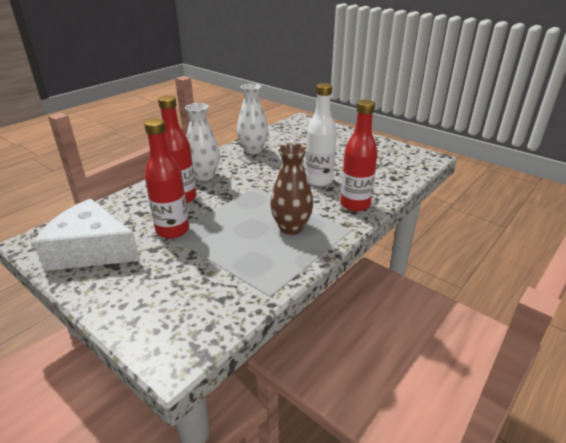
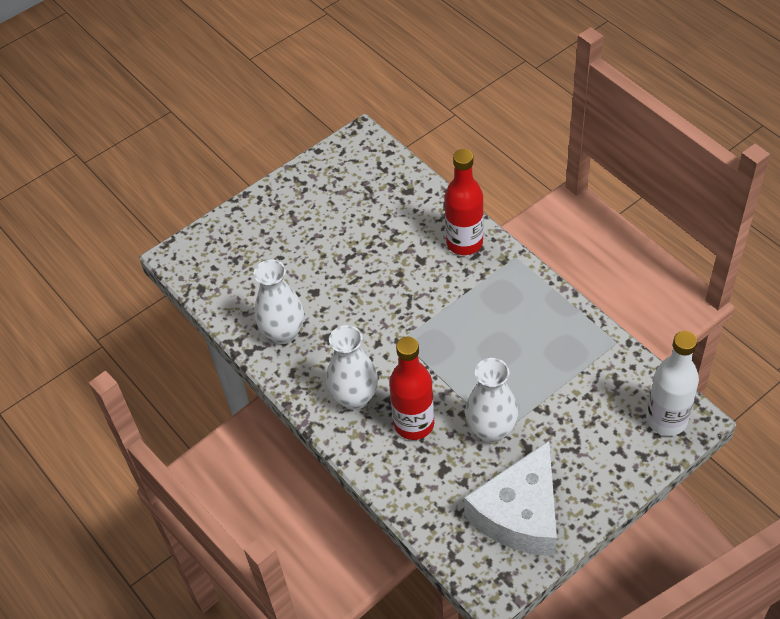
camera: 75 degrees left, 20 degrees up
red bottle [144,118,189,239] -> white vase [465,358,518,443]
brown vase [270,143,313,235] -> none
white bottle [306,83,337,186] -> white bottle moved to [646,331,699,436]

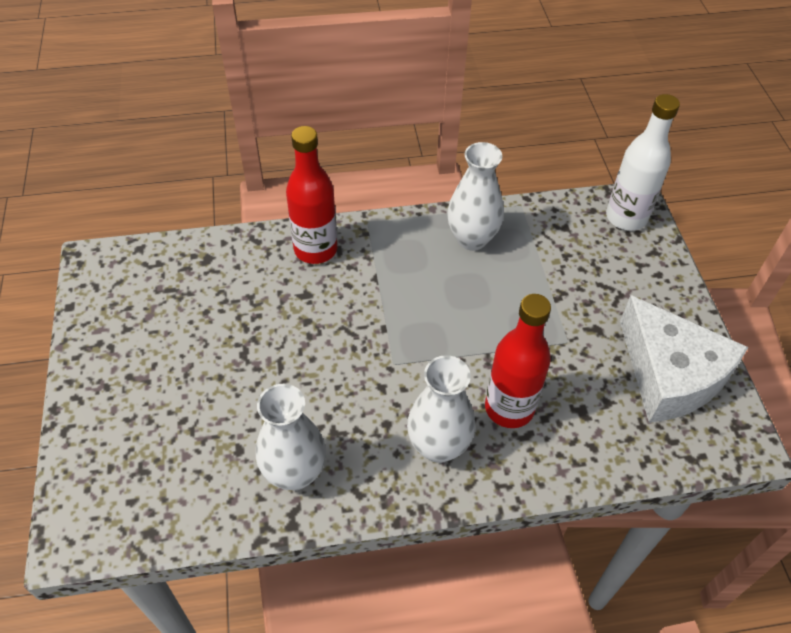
camera: 65 degrees left, 0 degrees up
white vase [465,358,518,443] -> white vase moved to [447,142,504,251]

